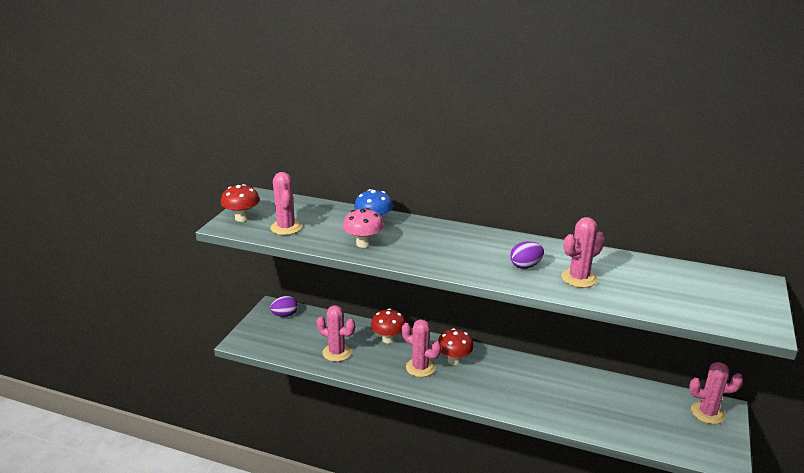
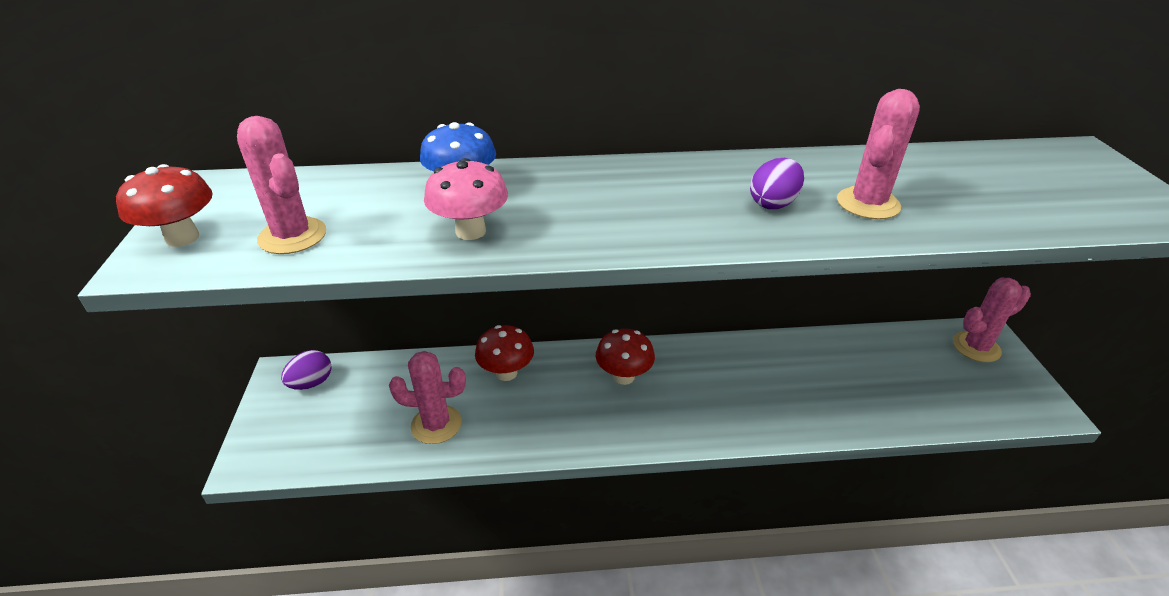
camera: 25 degrees left, 10 degrees up
pink cactus [402,319,441,377] -> none

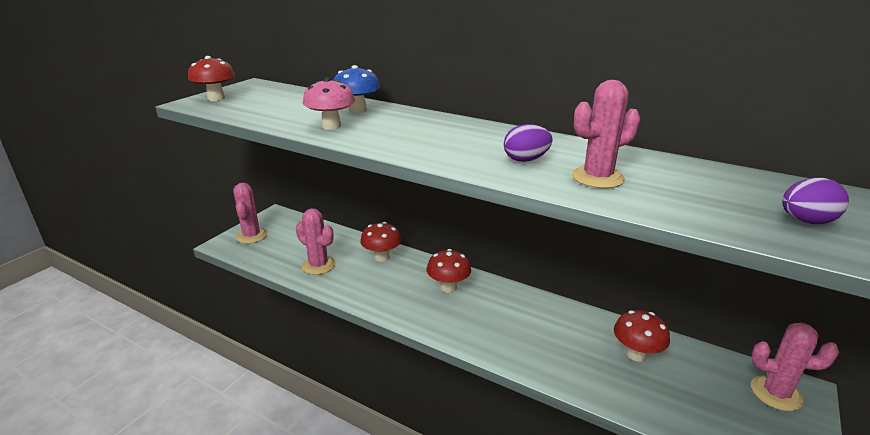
camera: 35 degrees right, 10 degrees down
pink cactus [237,116,326,254] -> pink cactus moved to [233,183,267,244]
purple egg [281,350,331,390] -> purple egg moved to [782,178,849,224]
none -> red mushroom [614,310,670,362]

